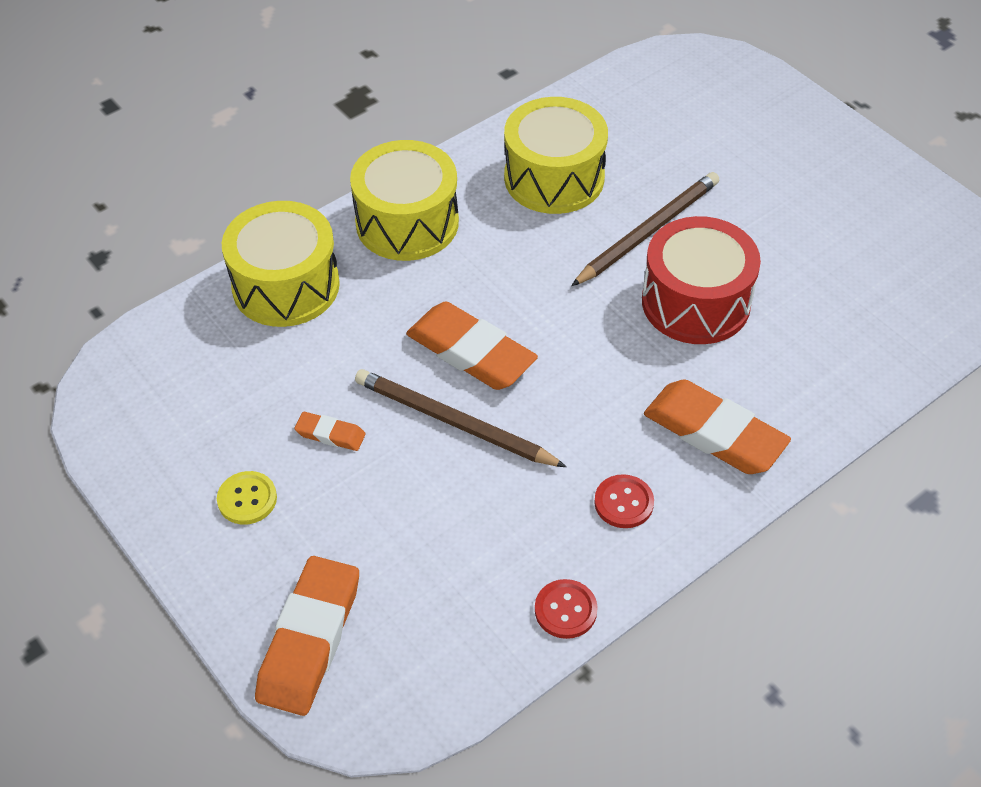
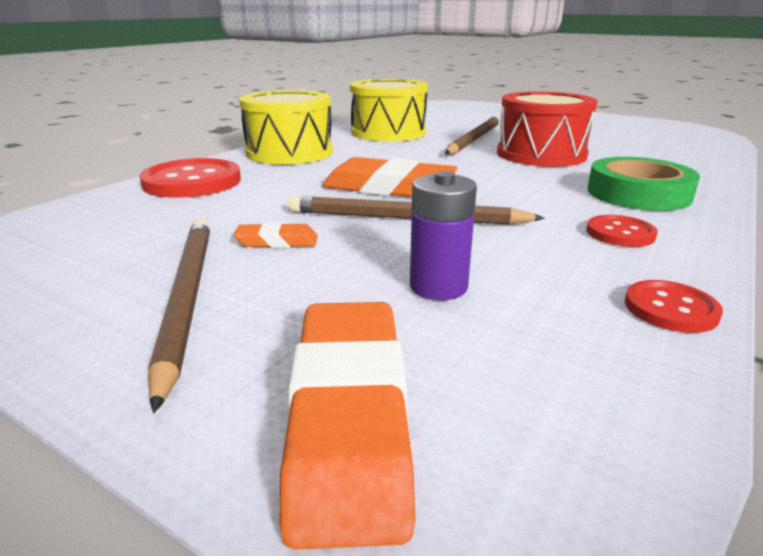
camera: 20 degrees left, 25 degrees down
yellow button [217,471,277,525] -> brown pencil [148,219,210,413]
yellow drum [222,201,340,327] -> red button [139,158,241,198]
orange eraser [644,380,791,474] -> green tape [587,157,700,211]
none -> purple battery [410,171,477,300]

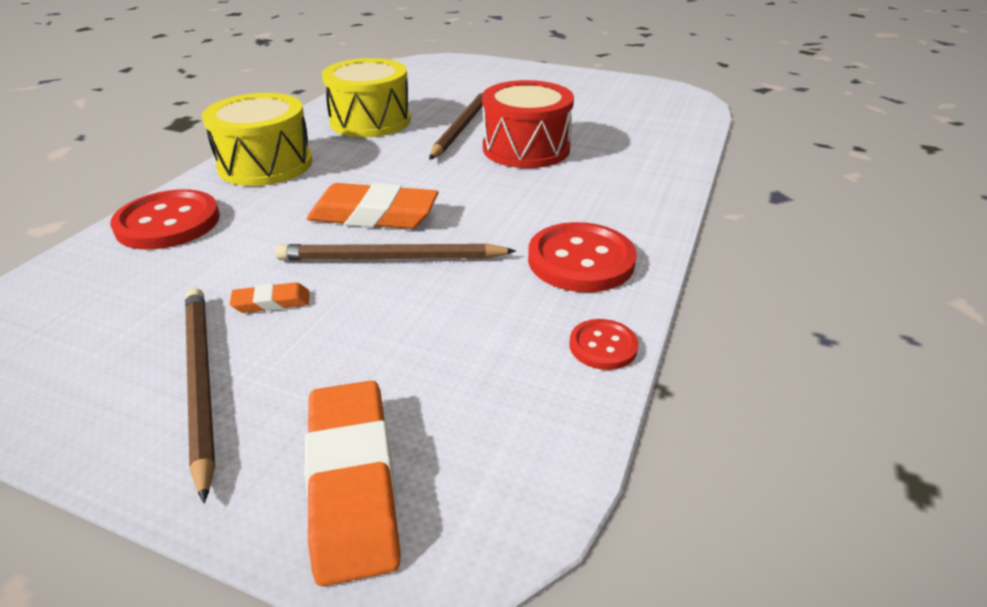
camera: 10 degrees left, 10 degrees up
purple battery [410,171,477,300] -> none
red button [586,215,658,247] -> red button [528,222,637,292], size x1.88
green tape [587,157,700,211] -> none

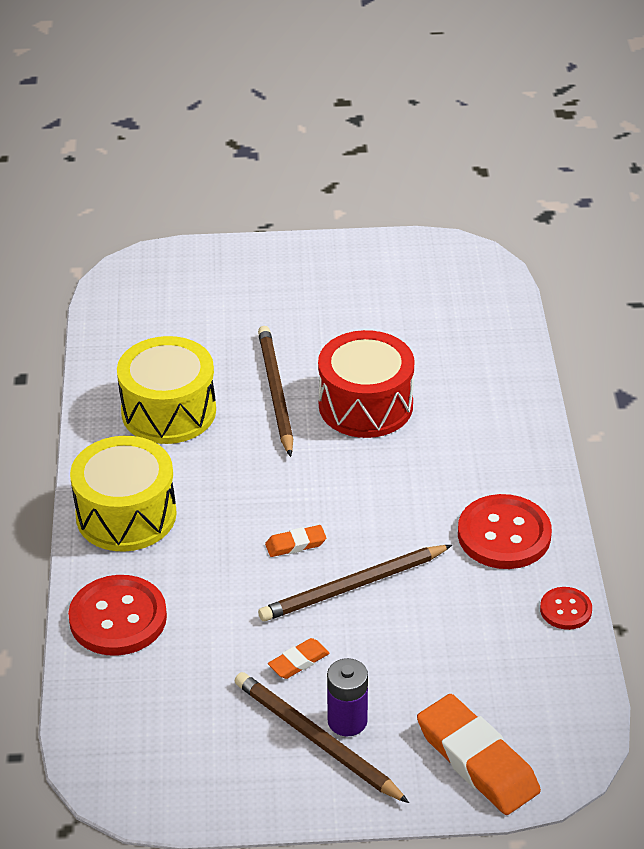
camera: 25 degrees left, 5 degrees up
orange eraser [307,183,439,229] -> orange eraser [265,525,326,557], size x0.48
none -> purple battery [327,658,368,736]

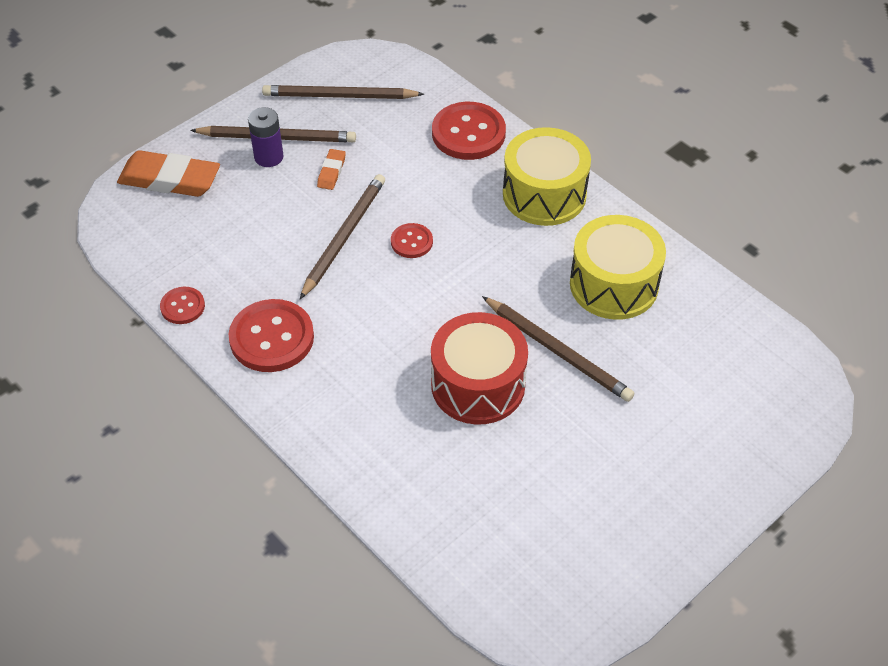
camera: 140 degrees right, 10 degrees up
orange eraser [265,525,326,557] -> red button [391,223,433,258]
none -> brown pencil [262,85,424,99]

